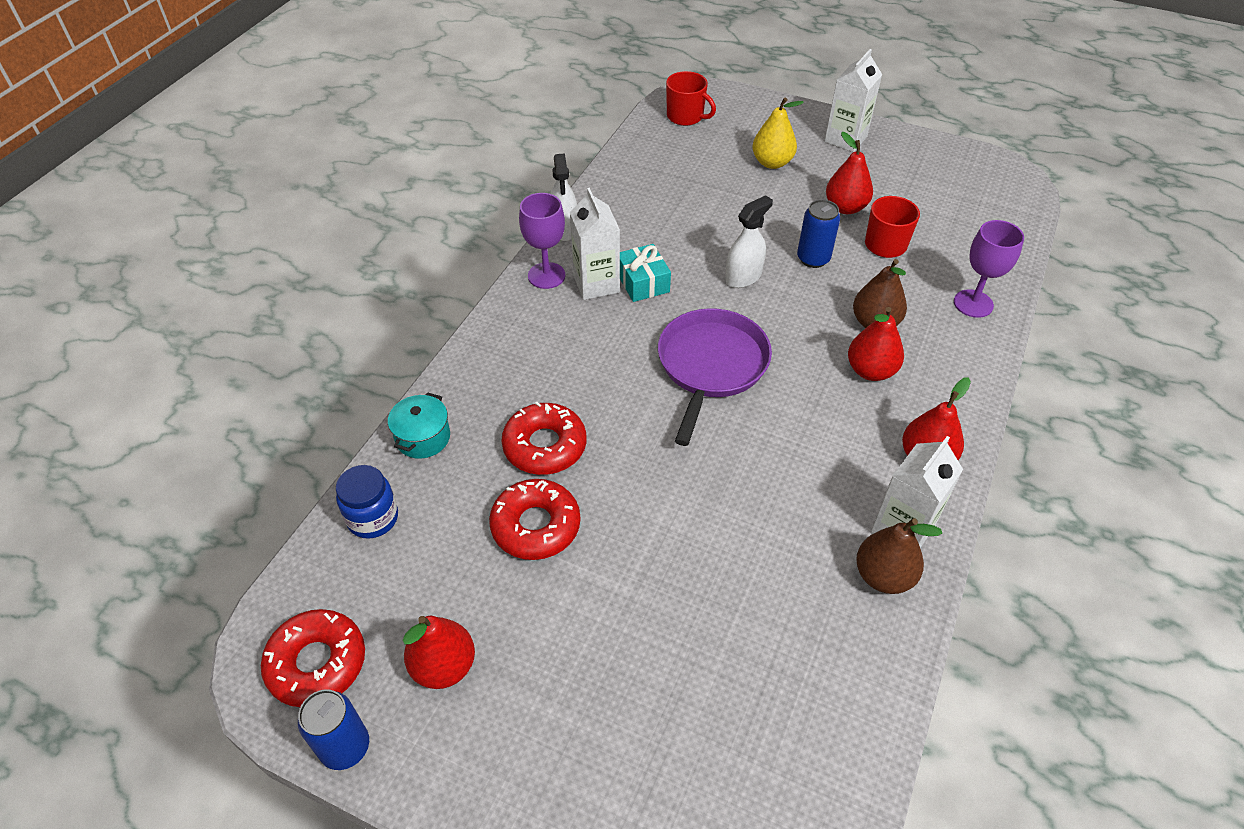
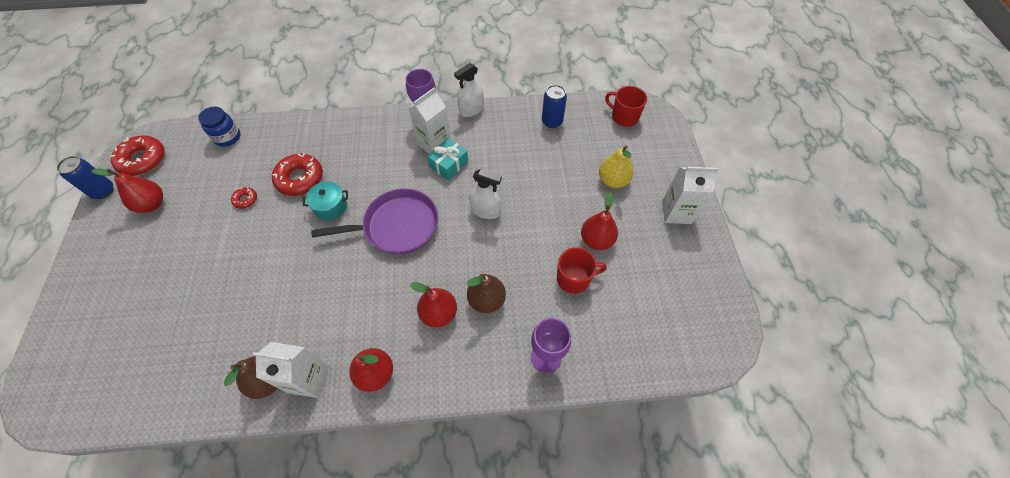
camera: 60 degrees right, 10 degrees up
turquoise pot [388,392,450,459] -> turquoise pot moved to [303,181,348,220]
red donut [489,479,580,560] -> red donut [231,187,257,209], size x0.49
red mug [666,71,716,126] -> red mug turned 120 degrees clockwise [605,86,647,127]
blue can [797,199,840,268] -> blue can moved to [542,85,567,128]

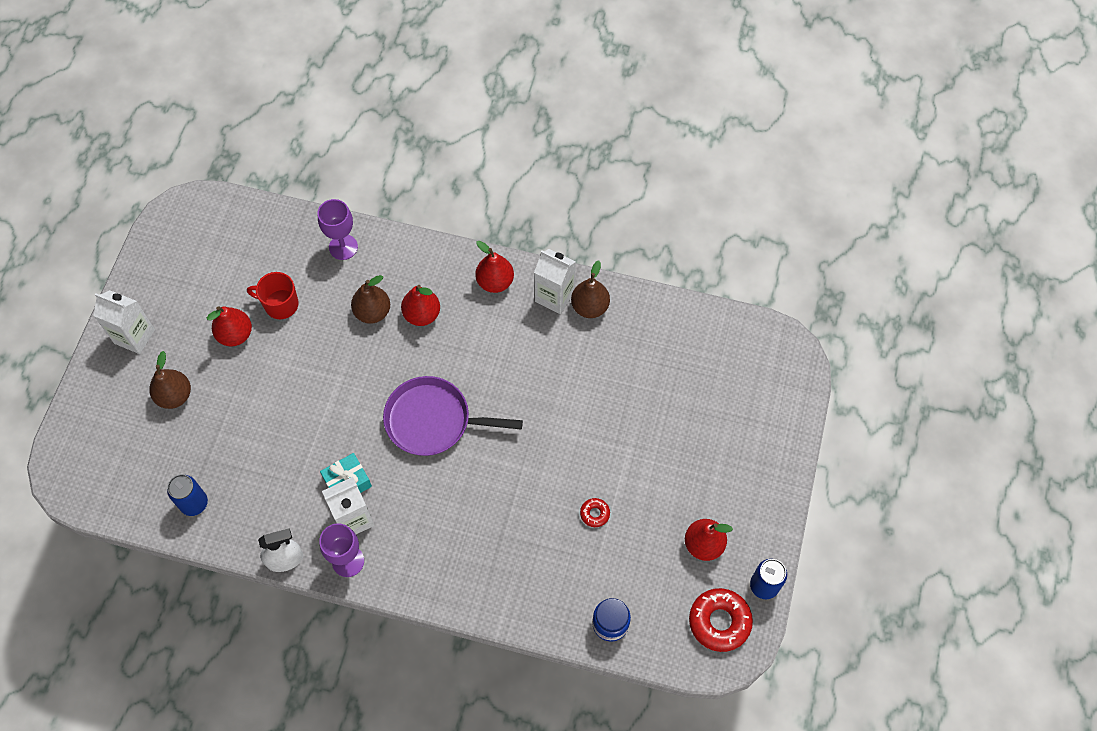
camera: 160 degrees left, 5 degrees up
red donut [272,154,323,196] -> none
turquoise pot [303,181,348,220] -> none
white spray bottle [469,169,502,219] -> none
yellow pear [599,145,633,188] -> brown pear [149,351,191,409]
red mug [605,86,647,127] -> none

